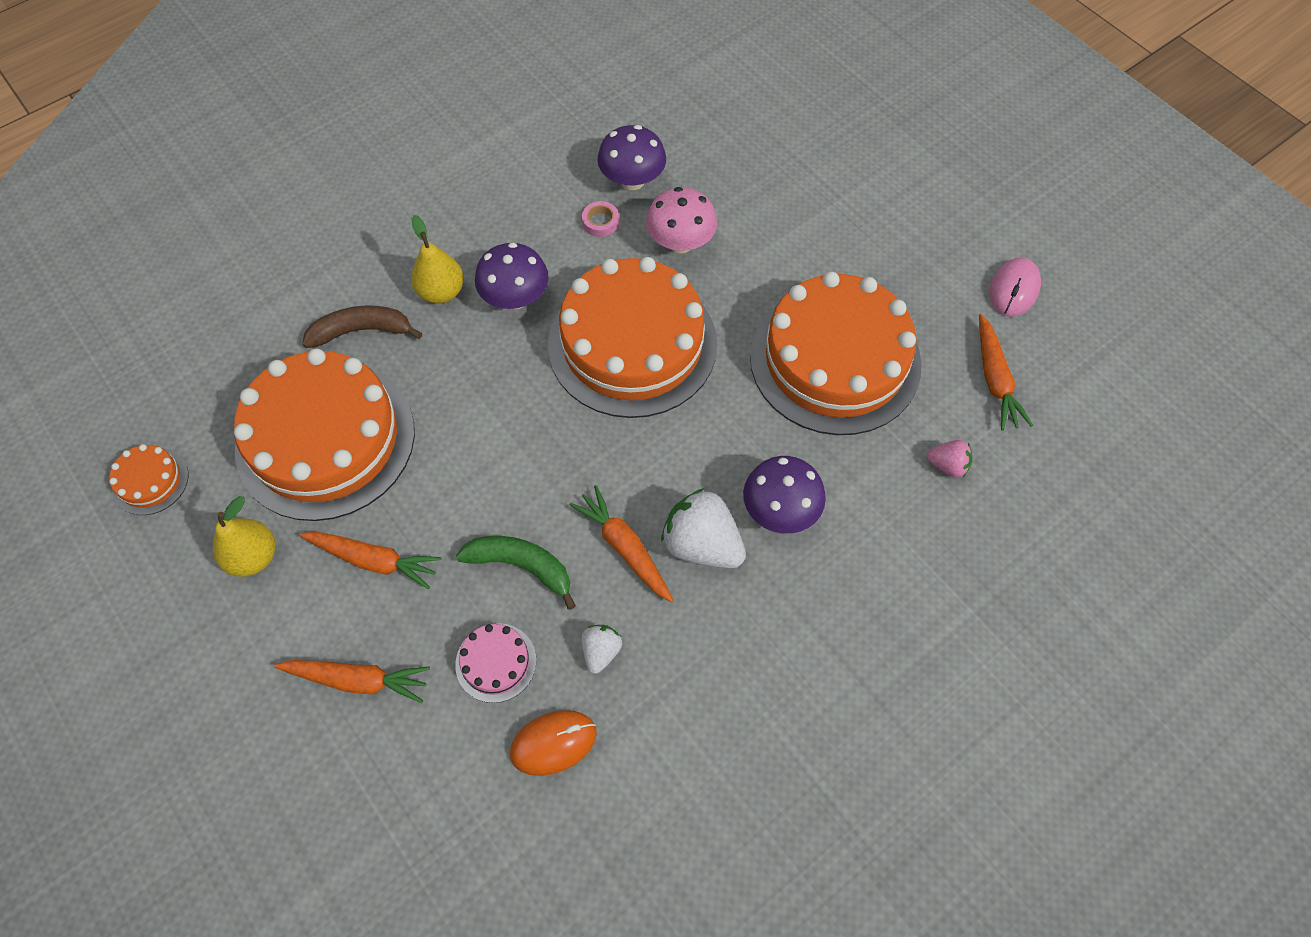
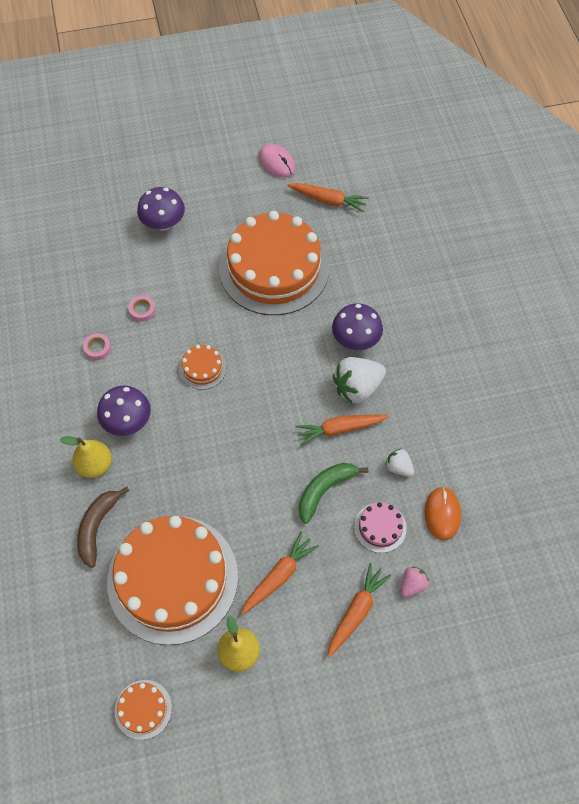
camera: 65 degrees left, 0 degrees up
orange cake [548,257,717,418] -> orange cake [179,345,227,390], size x0.41
purple mushroom [597,125,666,190] -> purple mushroom moved to [137,187,185,230]
pink mushroom [646,187,717,253] -> pink tape [128,296,156,322]
pink strawberry [926,440,973,478] -> pink strawberry moved to [400,566,429,597]

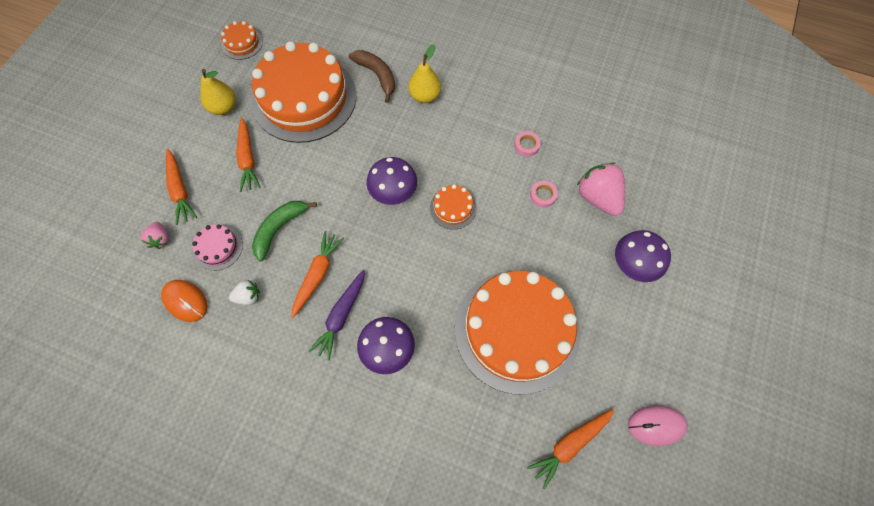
camera: 125 degrees right, 5 degrees up
purple mushroom [97,386,151,436] -> purple mushroom moved to [367,157,417,205]
green banana [299,463,368,524] -> green banana turned 135 degrees counterclockwise [252,201,317,261]
white strawberry [333,357,386,404] -> purple carrot [309,269,365,361]
none -> pink strawberry [577,163,625,216]

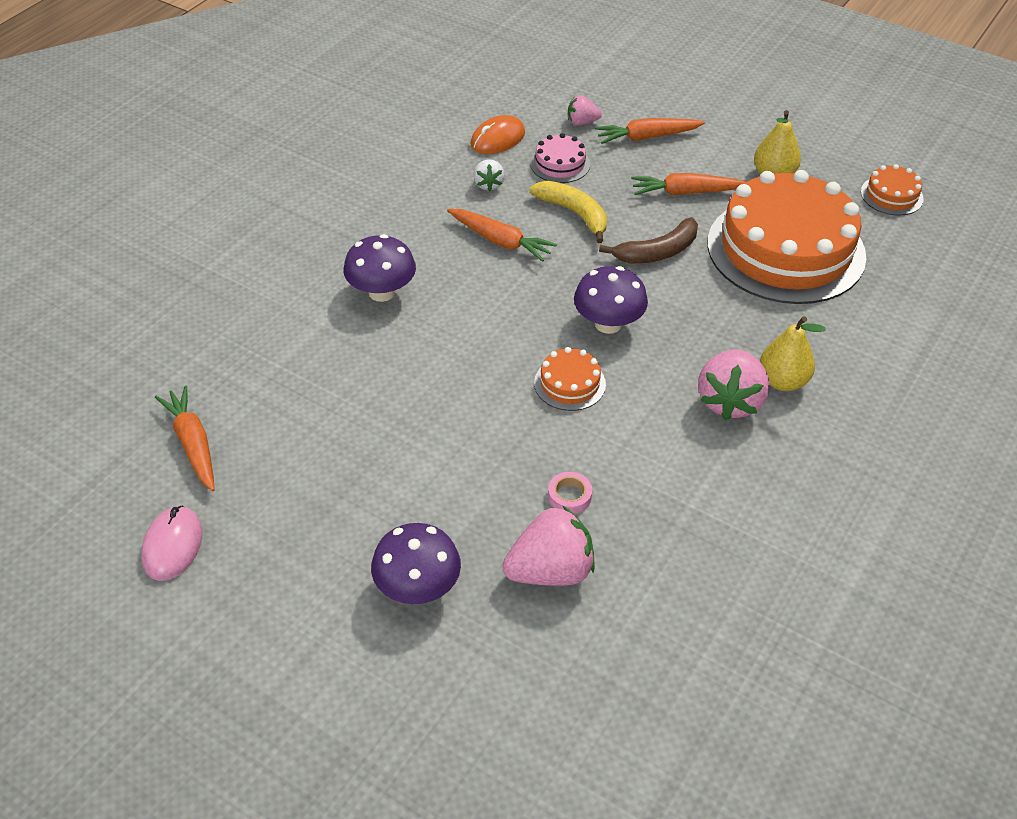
camera: 100 degrees right, 20 degrees down
green banana [252,201,317,261] -> yellow banana [530,181,607,243]
purple carrot [309,269,365,361] -> none
brown banana [349,50,395,103] -> brown banana moved to [599,218,698,264]
orange cake [455,271,580,395] -> none
pink tape [514,131,541,157] -> none
none -> pink strawberry [698,350,770,420]

